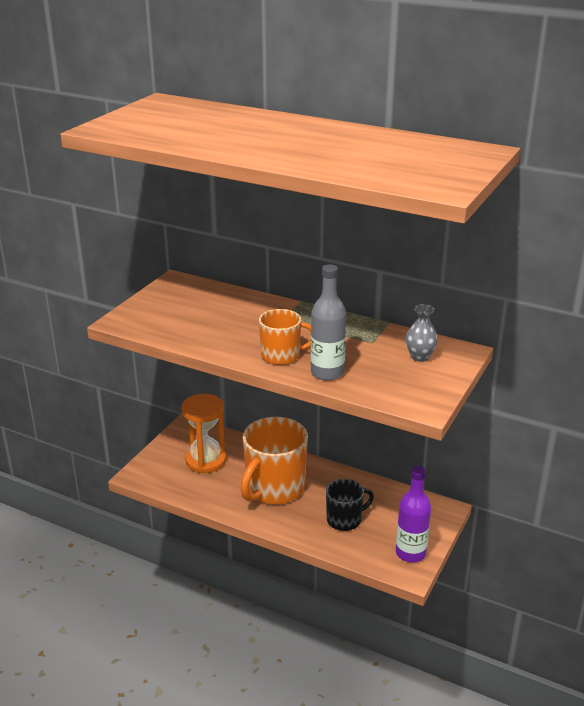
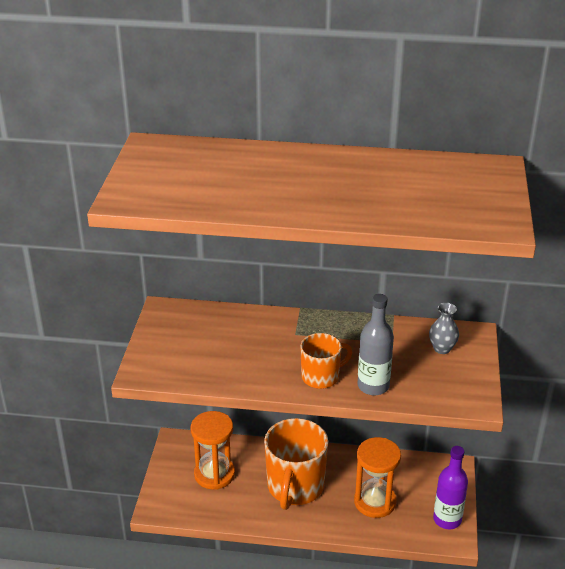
camera: 20 degrees left, 5 degrees up
black mug [326,479,374,531] -> orange hourglass [354,437,401,518]

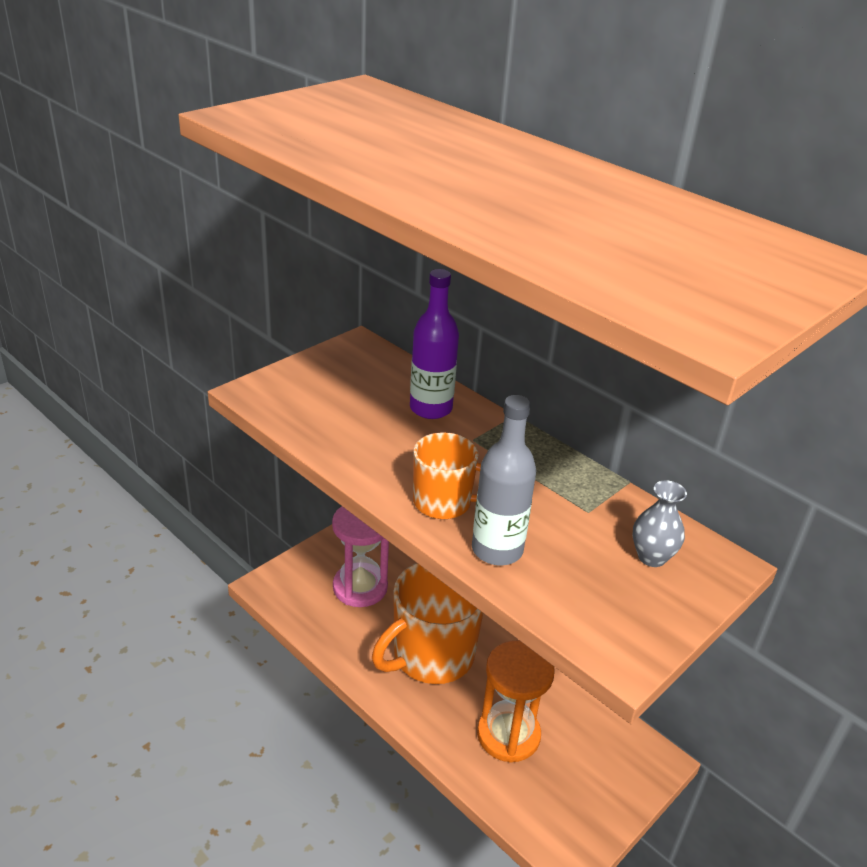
camera: 35 degrees right, 0 degrees up
orange hourglass [191,411,235,490] -> pink hourglass [332,506,389,607]
purple bottle [433,446,468,529] -> purple bottle moved to [410,269,459,419]

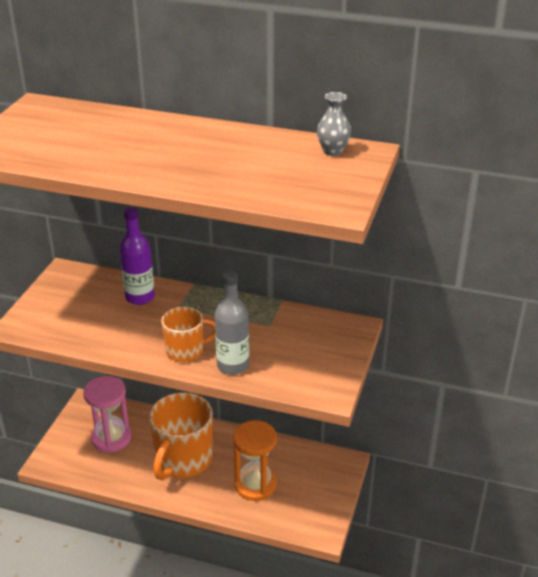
camera: 25 degrees left, 0 degrees up
grey vase [633,480,687,567] -> grey vase moved to [317,92,352,156]

